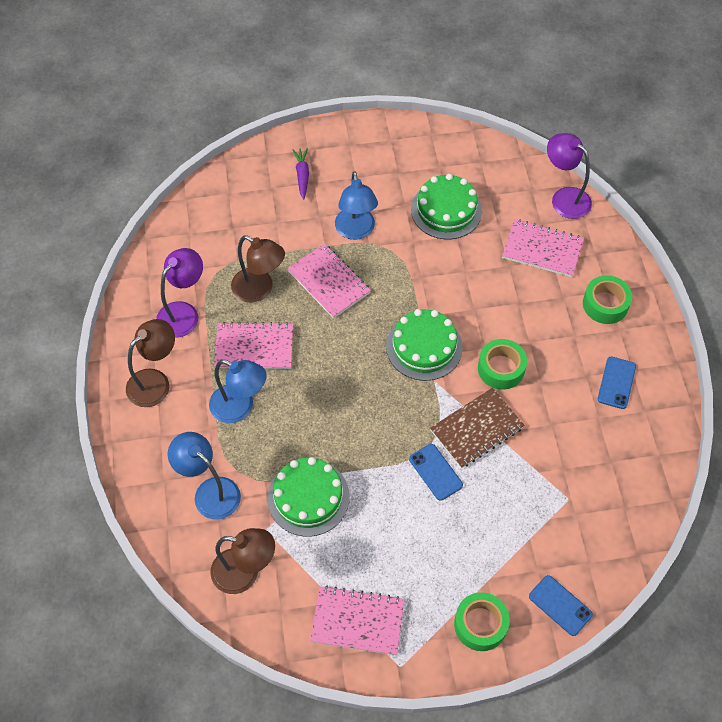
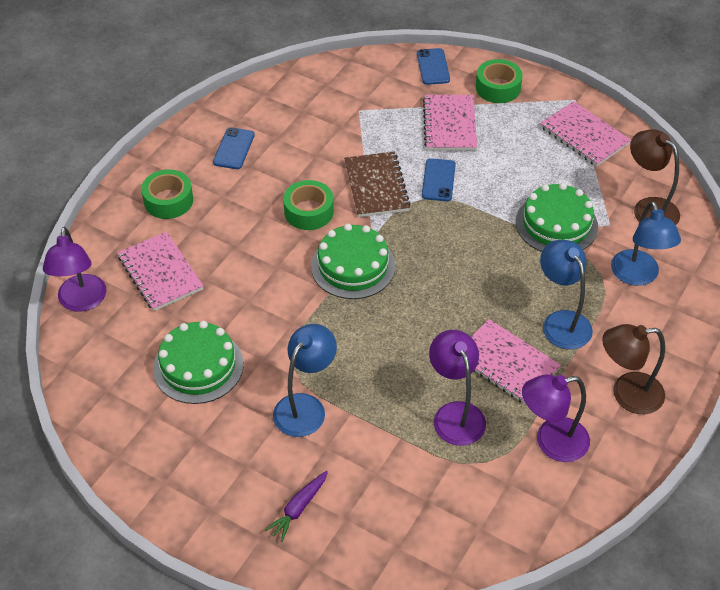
camera: 140 degrees left, 10 degrees down
brown lamp [231,235,285,303] -> purple lamp [429,330,486,446]
pink notebook [287,244,371,319] -> pink notebook moved to [423,95,477,150]
brown notebook [430,388,525,468] -> brown notebook turned 75 degrees clockwise [344,152,411,217]
blue phone [598,357,636,409] -> blue phone turned 45 degrees counterclockwise [213,127,255,169]

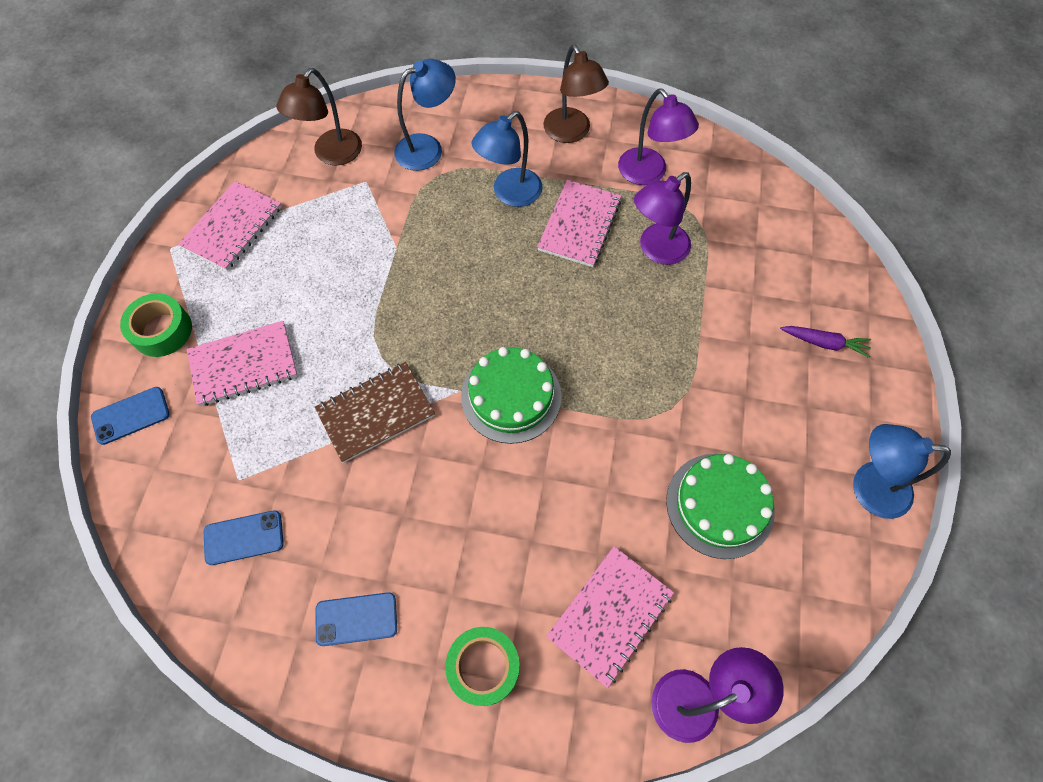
camera: 110 degrees left, 15 degrees up
blue lamp [273,324,337,437] -> blue lamp moved to [853,424,951,519]
green tape [283,180,334,230] -> none
blue phone [422,158,456,201] -> blue phone moved to [204,510,284,565]
green cake [516,183,598,252] -> none

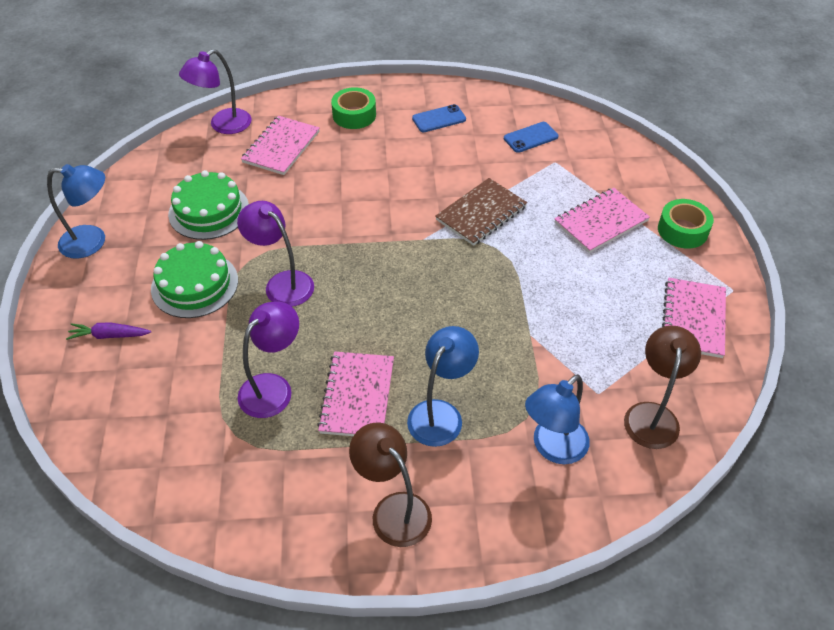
camera: 165 degrees right, 15 degrees down
blue phone [91,387,170,445] -> none
green cake [461,347,562,444] -> green cake moved to [151,241,238,318]
purple lamp [618,89,699,185] -> purple lamp moved to [237,201,314,307]

